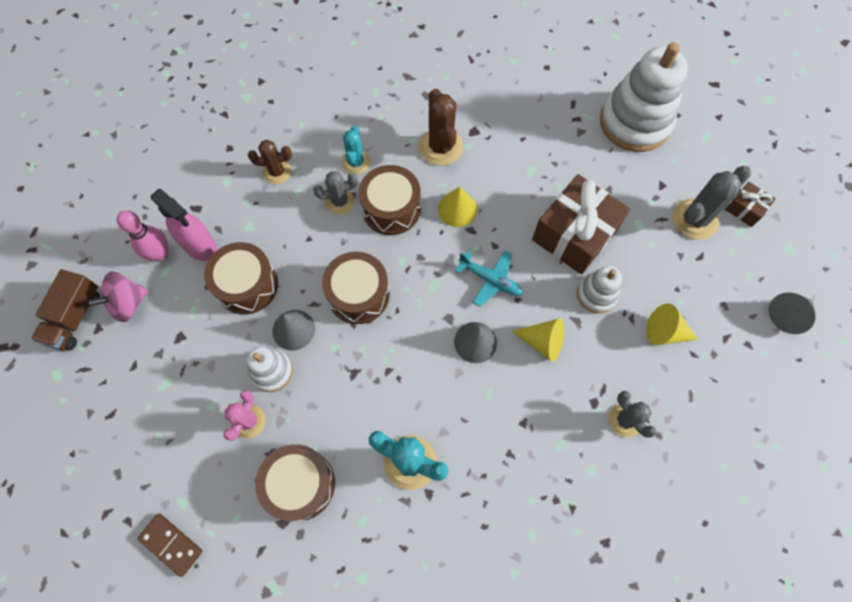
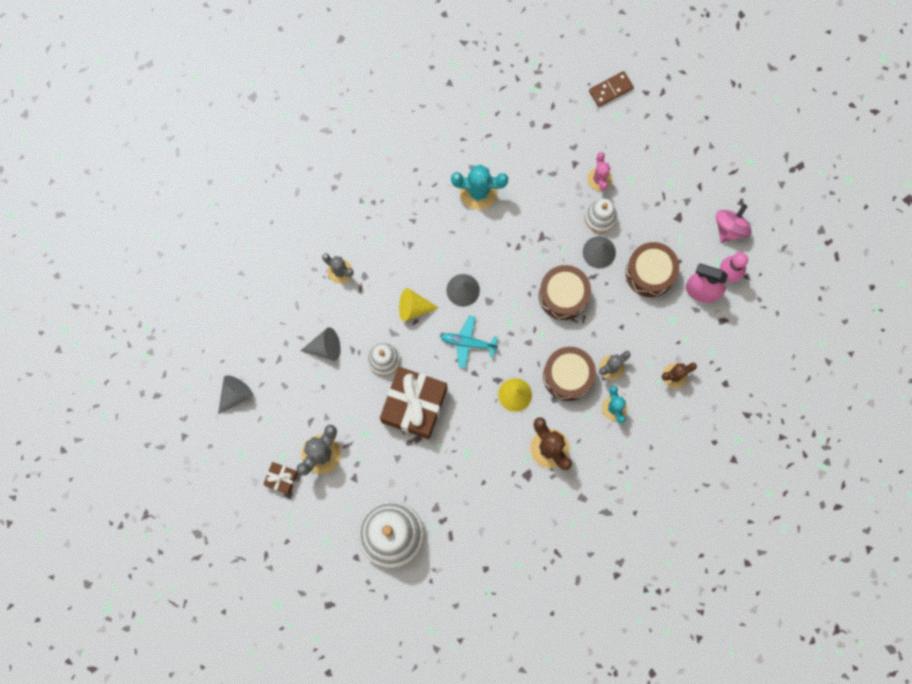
camera: 160 degrees right, 10 degrees up
brown truck [31,269,100,351] -> none
brown domino [137,514,203,577] -> brown domino turned 45 degrees counterclockwise [589,71,634,107]
brown drum [255,444,335,521] -> none
yellow cone [646,304,698,345] -> grey cone [300,327,341,361]

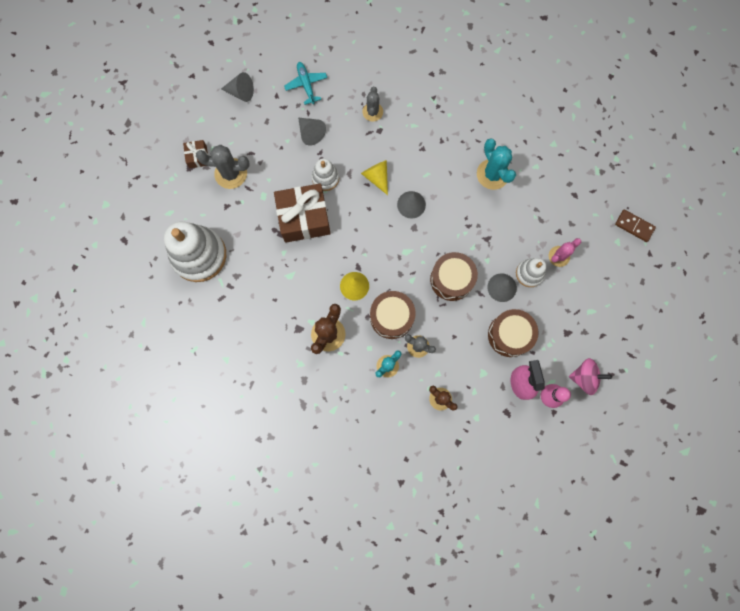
camera: 60 degrees right, 0 degrees up
turquoise plane [440,316,498,368] -> turquoise plane moved to [284,62,328,105]

